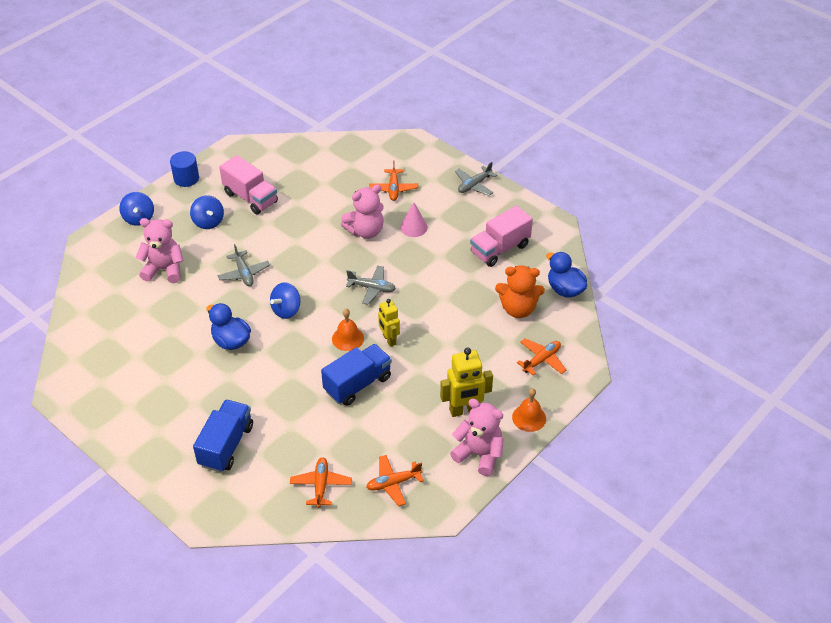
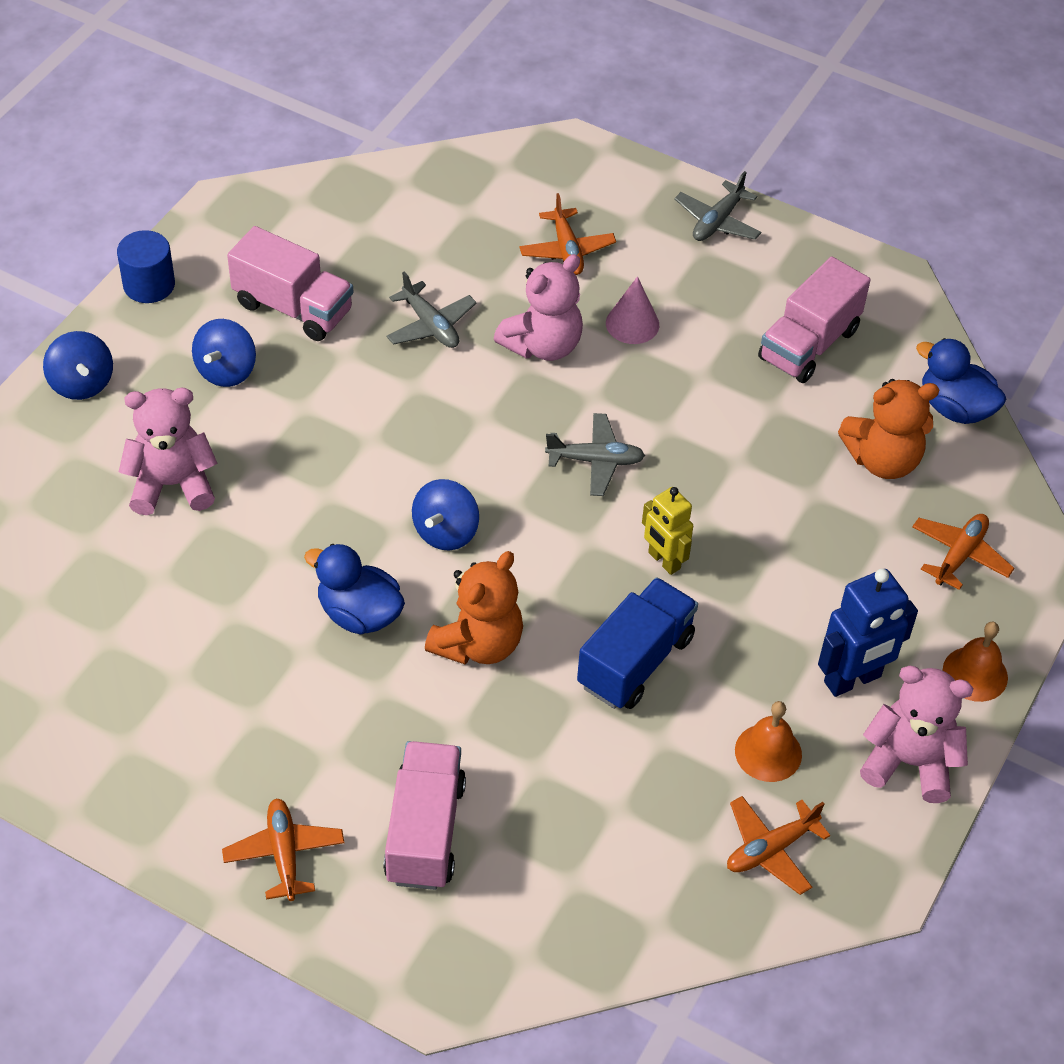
camera: 15 degrees left, 5 degrees up
blue spinning top [190,195,224,229] -> blue spinning top turned 60 degrees clockwise [192,319,256,387]
blue truck [193,400,253,472] -> pink truck [383,741,466,890]
grey plane [217,244,270,286] -> grey plane moved to [386,272,477,348]
orange plane [290,457,352,508] -> orange plane moved to [222,799,345,901]
orange bell [332,309,364,351] -> orange bell moved to [735,701,802,782]
yellow robot [440,348,493,417] -> blue robot [818,569,918,697]
none -> orange teddy bear [425,551,523,665]

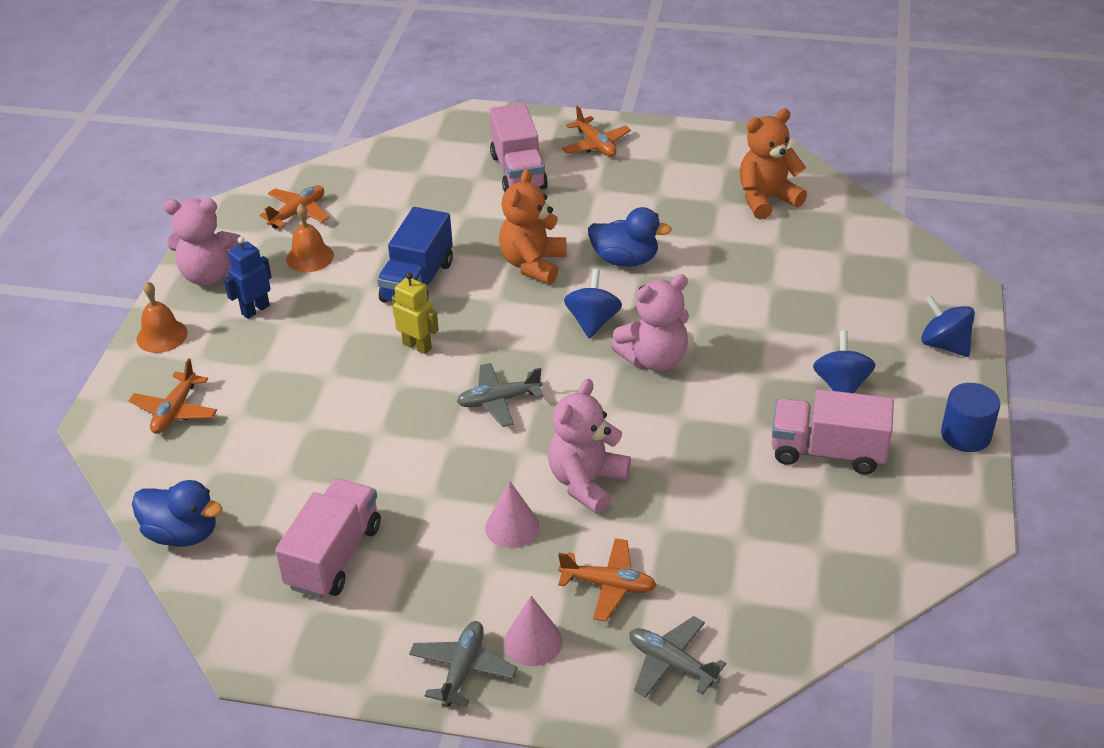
camera: 165 degrees right, 10 degrees down
pink teddy bear [119,388,218,515] -> pink teddy bear moved to [611,274,689,371]
grey plane [386,272,477,348] -> grey plane moved to [629,616,726,697]
orange plane [519,193,616,275] -> orange plane turned 135 degrees clockwise [558,538,657,621]
blue robot [818,569,918,697] -> blue robot [224,237,272,319], size x0.66
orange teddy bear [838,379,939,479] -> orange teddy bear moved to [740,109,807,219]
none -> pink cone [504,596,563,666]

